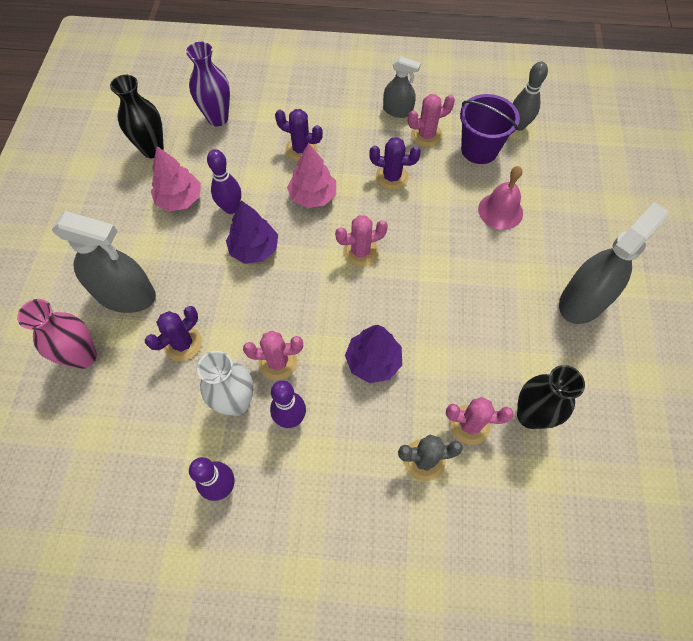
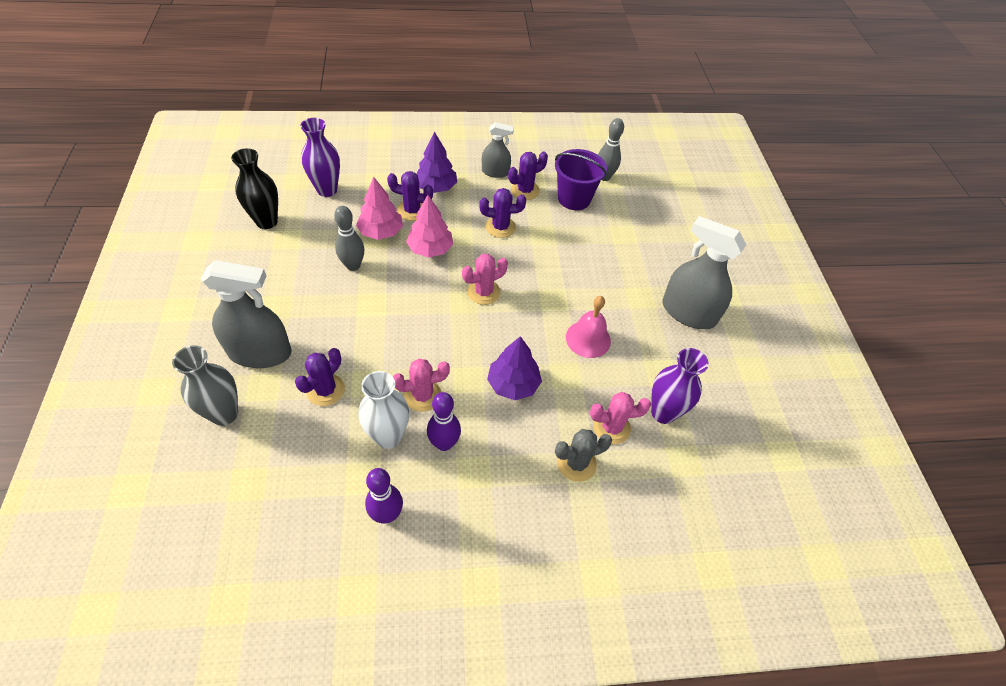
camera: 15 degrees left, 10 degrees down
pink vase [17,299,97,369] -> grey vase [172,345,238,426]
pink tree [151,146,201,211] -> pink tree moved to [356,177,403,240]
purple bowling pin [207,149,241,214] -> grey bowling pin [334,206,364,271]
purple tree [226,200,278,264] -> purple tree moved to [416,132,457,193]
pink cactus [408,94,455,147] -> purple cactus [508,152,548,200]
pink bell [478,166,523,230] -> pink bell moved to [566,296,611,358]
black vase [517,365,585,429] -> purple vase [651,348,709,424]
grey spray bottle [559,202,668,324] -> grey spray bottle turned 90 degrees counterclockwise [662,216,746,329]

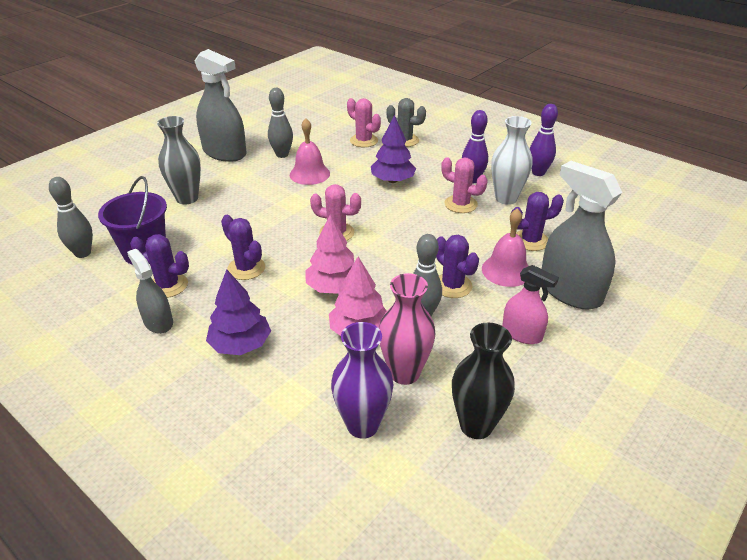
camera: 130 degrees left, 15 degrees down
grey vase [172,345,238,426] -> grey vase moved to [157,116,201,204]
purple cactus [387,171,433,221] -> purple cactus moved to [436,235,479,298]
purple vase [651,348,709,424] -> none
grey spray bottle [662,216,746,329] -> grey spray bottle turned 45 degrees counterclockwise [195,49,247,162]
none -> grey bowling pin [268,88,293,158]
none -> pink vase [379,273,436,385]
none -> pink bell [482,208,529,287]
none -> pink spray bottle [502,265,559,344]

